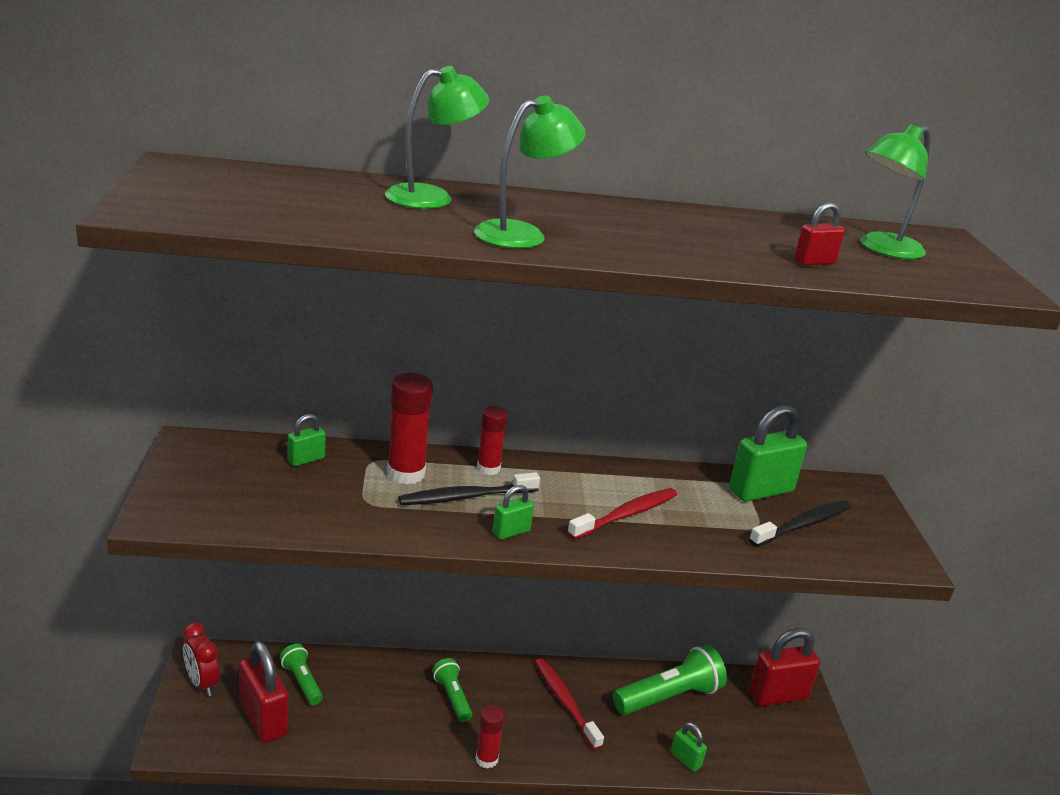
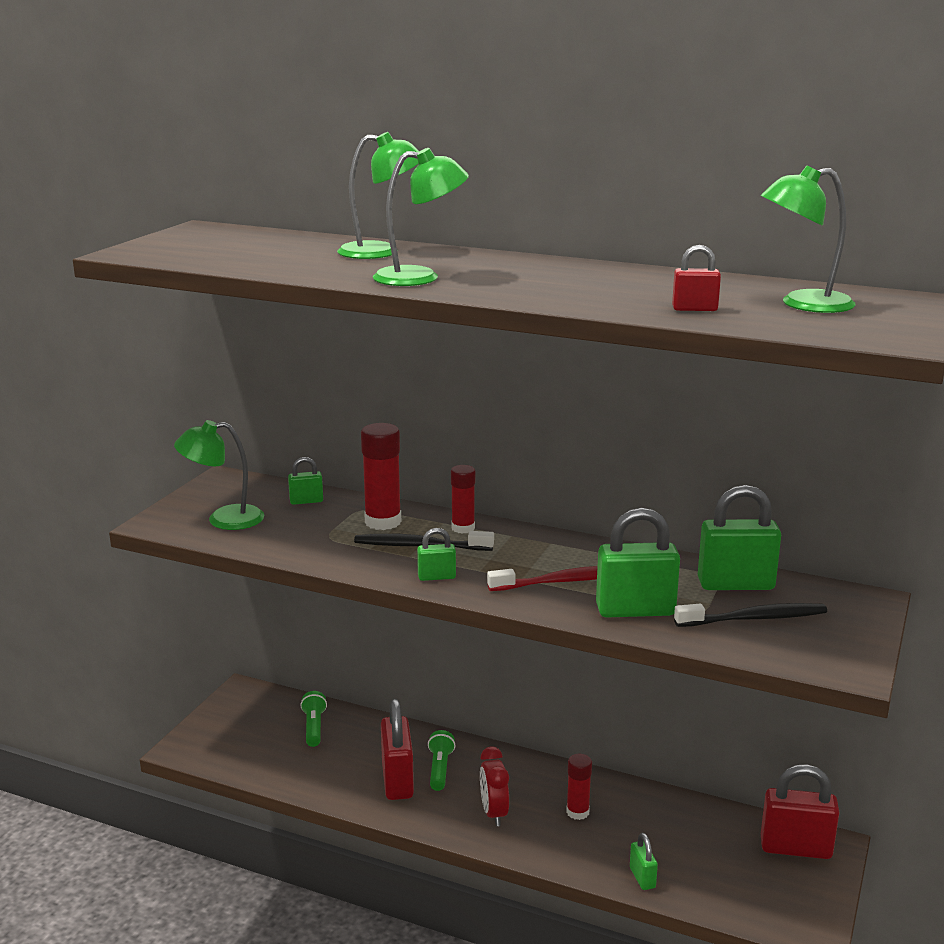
camera: 30 degrees right, 5 degrees down
red clock [183,622,220,696] -> red clock moved to [480,746,509,826]
red padlock [239,641,288,743] -> red padlock moved to [381,699,414,800]
red glue stick [475,705,505,768] -> red glue stick moved to [566,754,592,820]
red toothbrush [535,658,604,750] -> none
green flashlight [613,645,727,715] -> none
none -> green lamp [174,420,264,530]
none -> green padlock [596,508,680,618]

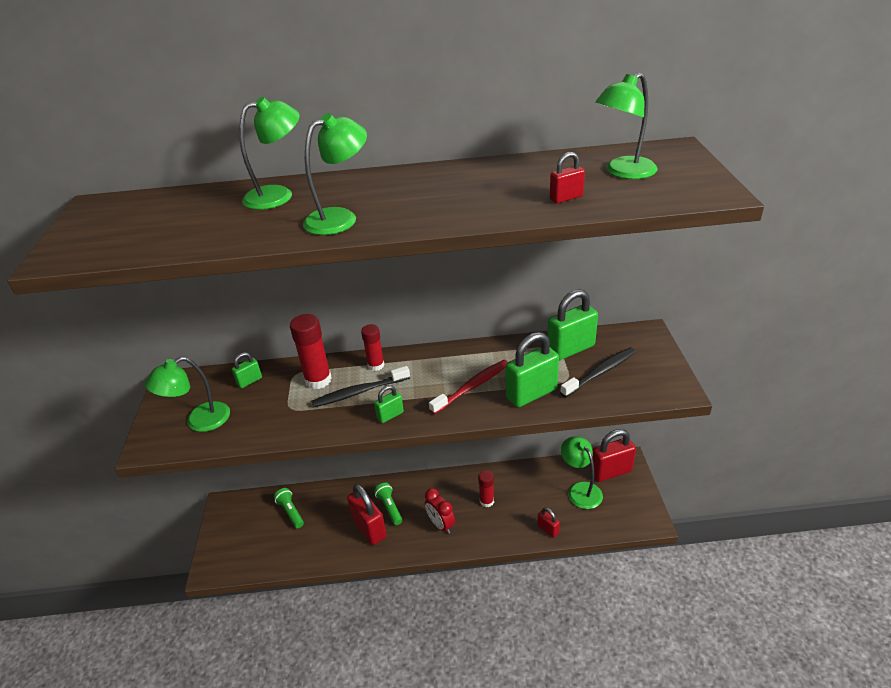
camera: 25 degrees left, 15 degrees up
green padlock [630,833,658,890] -> red padlock [537,507,560,538]
none -> green lamp [561,437,603,509]

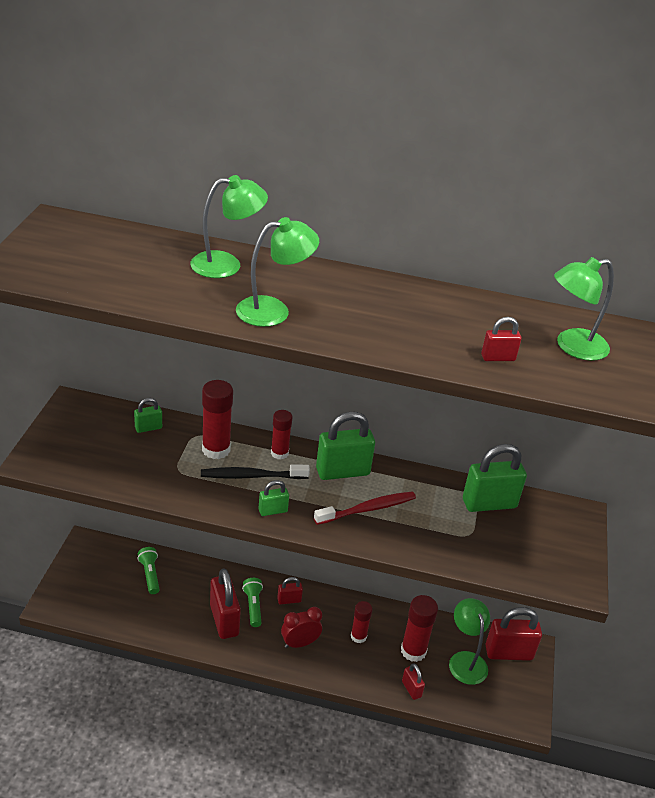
camera: 10 degrees right, 0 degrees up
green lamp [145,357,230,432] -> none
red clock [425,488,455,534] -> red clock turned 90 degrees clockwise [281,607,322,648]
green padlock [505,332,559,407] -> green padlock moved to [316,412,375,480]
black toothbrush [560,347,636,397] -> none
none -> red padlock [277,577,303,604]
none -> red glue stick [401,595,438,662]

